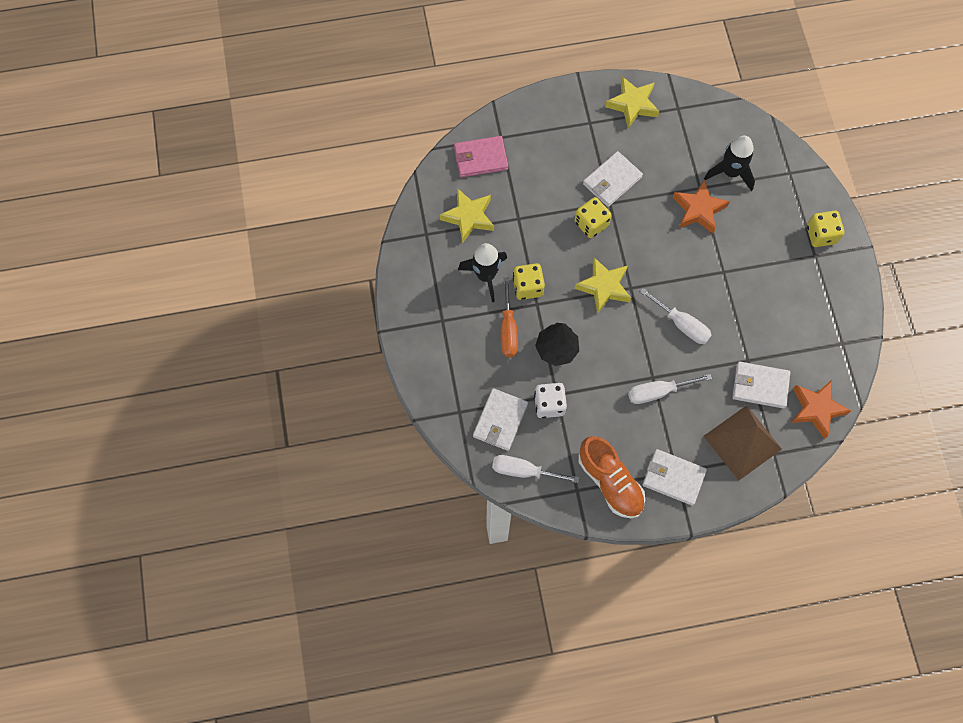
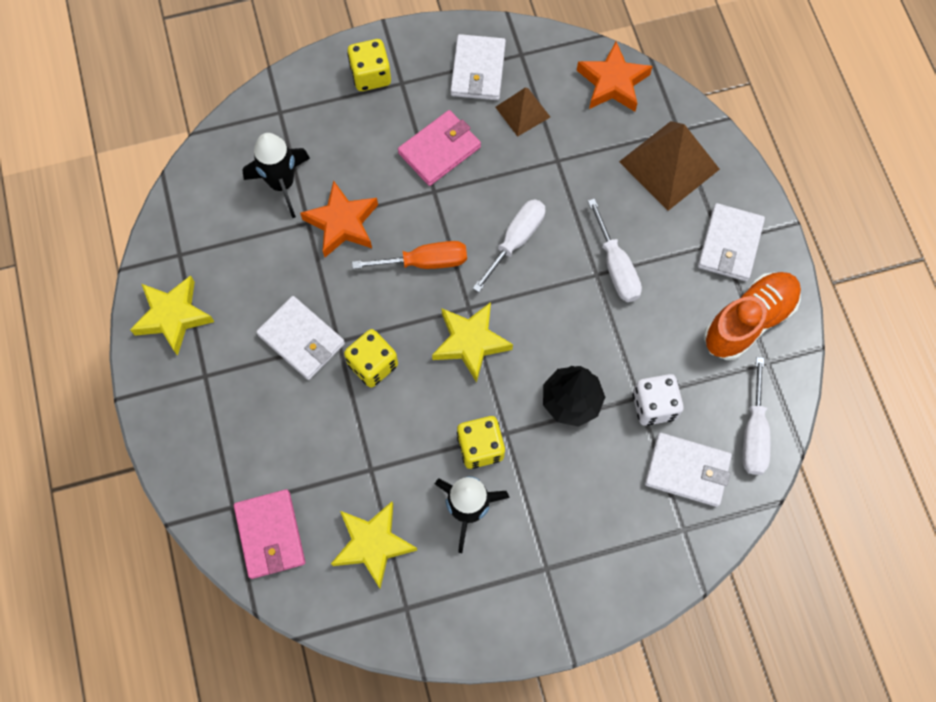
camera: 95 degrees left, 0 degrees up
orange screwdriver [501,277,518,357] -> orange screwdriver moved to [352,241,467,269]
white wallet [732,362,790,409] -> white wallet moved to [451,34,506,100]
none -> pink wallet [398,110,481,186]
none -> brown pyramid [495,88,550,137]

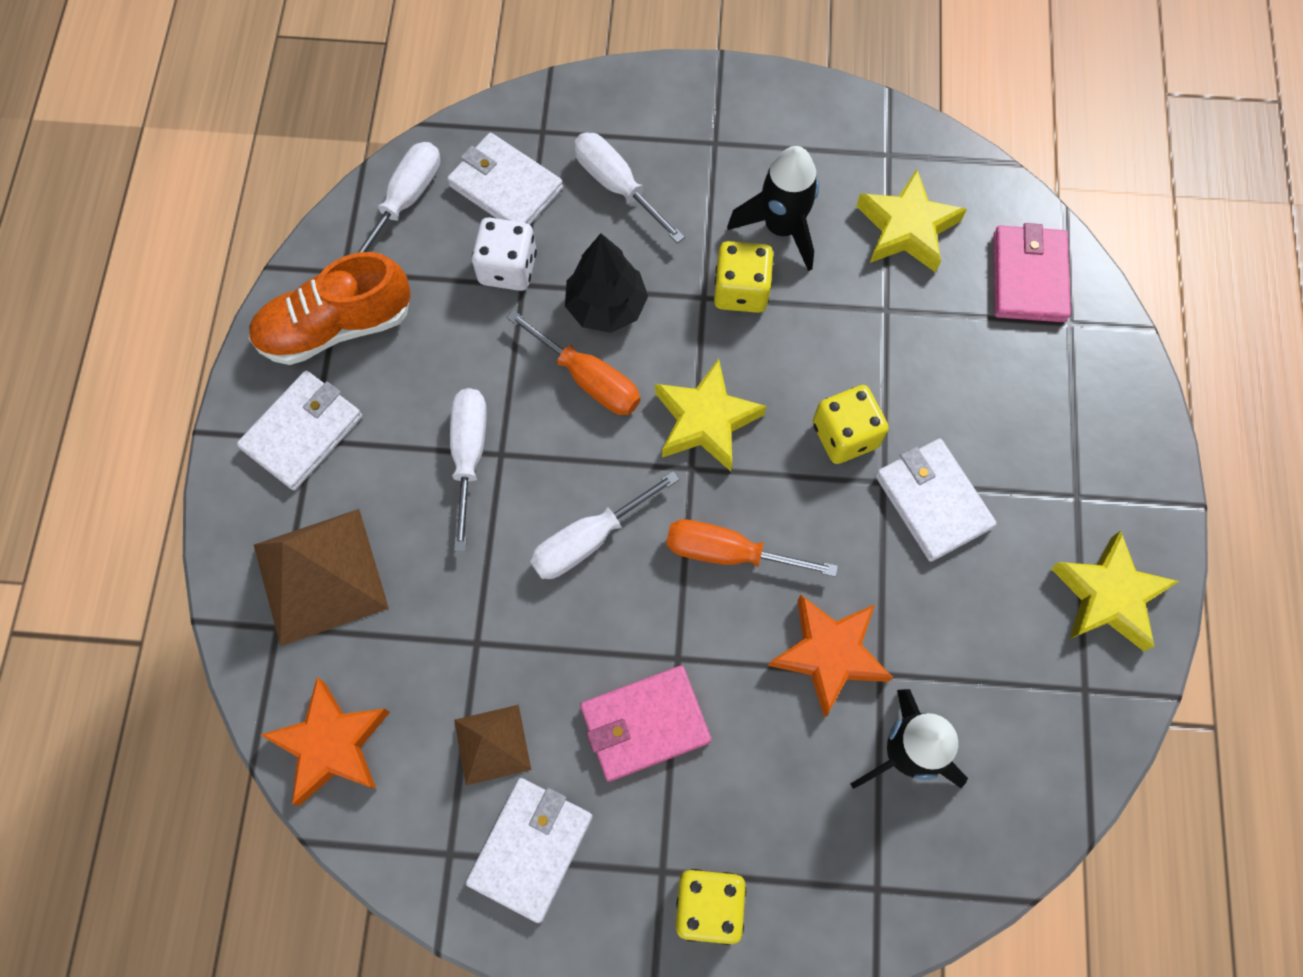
camera: 160 degrees left, 0 degrees up
none -> orange screwdriver [506,310,640,415]
none -> white screwdriver [574,132,685,243]

